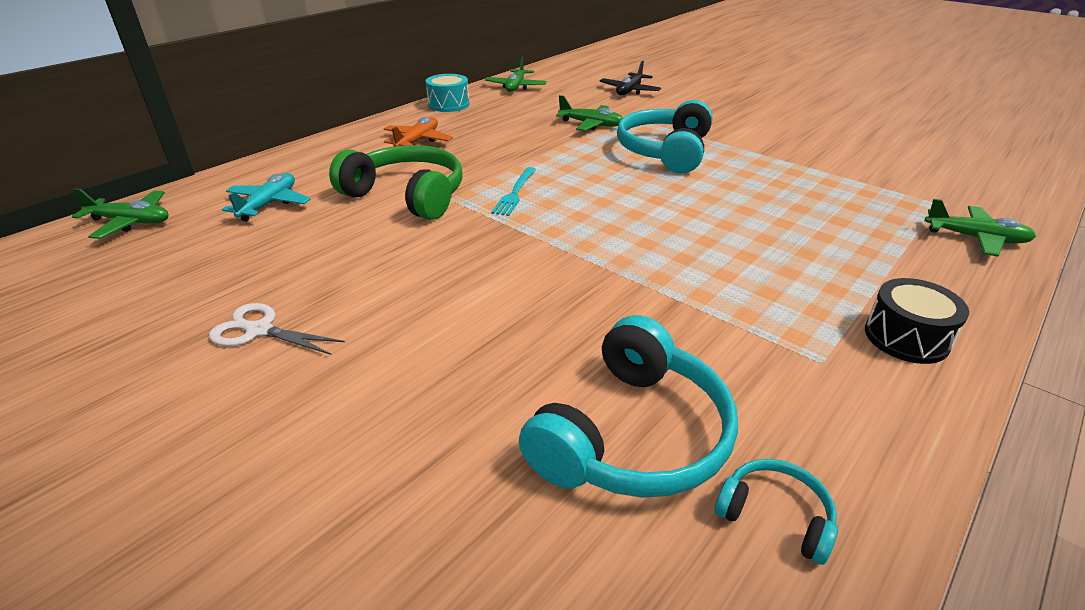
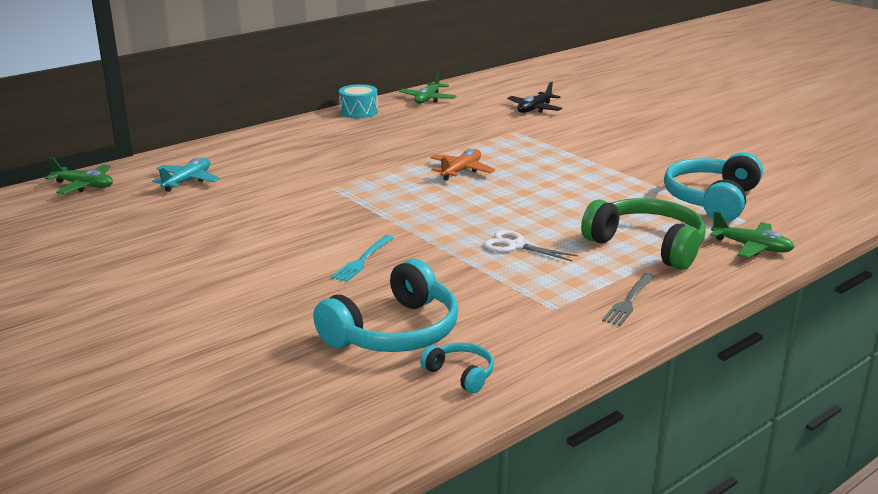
camera: 10 degrees right, 10 degrees down
white scissors [209,303,345,355] -> white scissors moved to [484,230,578,261]
green headphones [329,145,463,220] -> green headphones moved to [581,198,706,270]
orange plane [384,117,453,147] -> orange plane moved to [430,149,495,181]
turquoise fork [491,167,536,216] -> turquoise fork moved to [332,235,394,282]
green plane [556,95,623,131] -> none
turquoise headphones [617,100,713,173] -> turquoise headphones moved to [664,152,763,222]
black drum [865,278,969,364] -> grey fork [602,273,655,326]

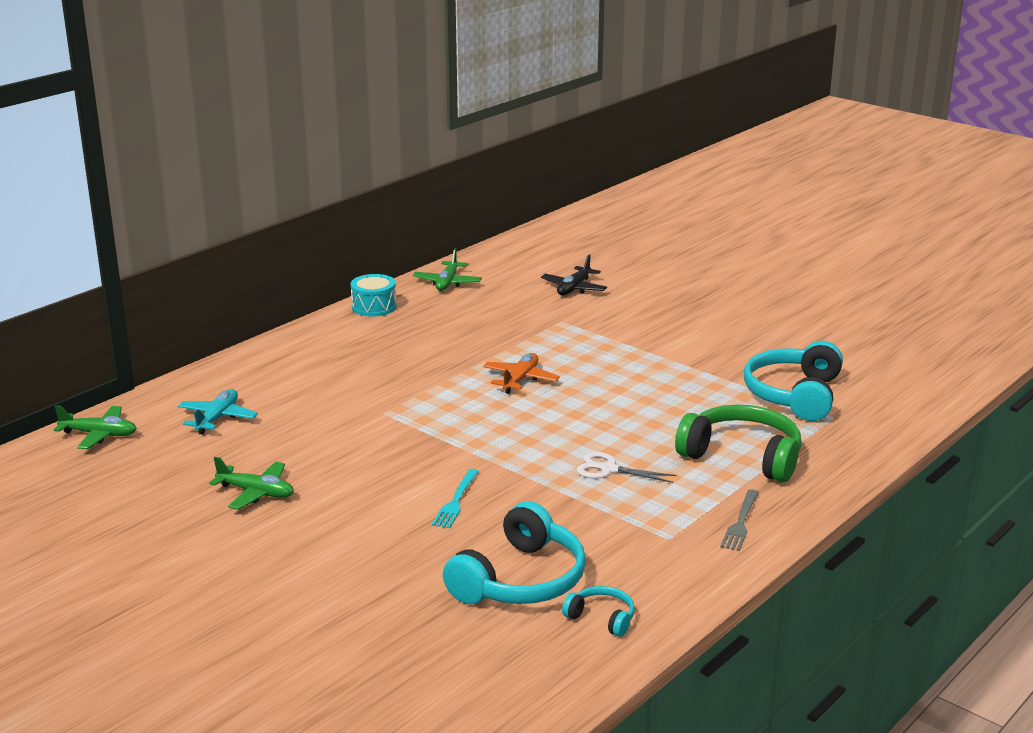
camera: 10 degrees left, 0 degrees up
green plane [710,211,794,258] -> green plane moved to [209,457,294,510]

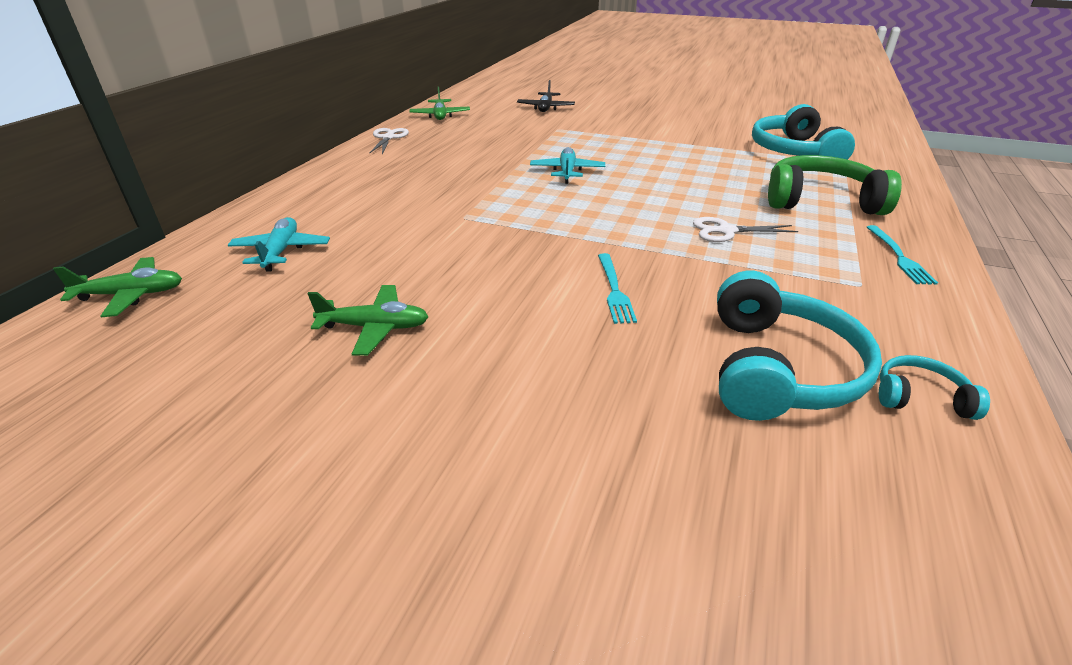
camera: 20 degrees left, 10 degrees up
turquoise drum [351,274,397,317] -> white scissors [370,128,409,154]
orange plane [483,353,560,394] -> turquoise plane [530,147,605,184]
grey fork [720,489,759,551] -> turquoise fork [867,225,938,284]

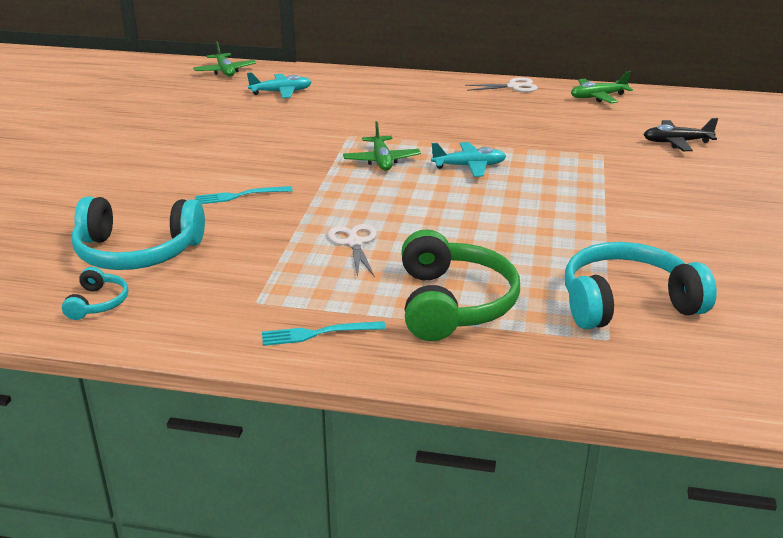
camera: 80 degrees right, 5 degrees down
green plane [307,285,429,356] -> green plane moved to [343,121,421,171]

